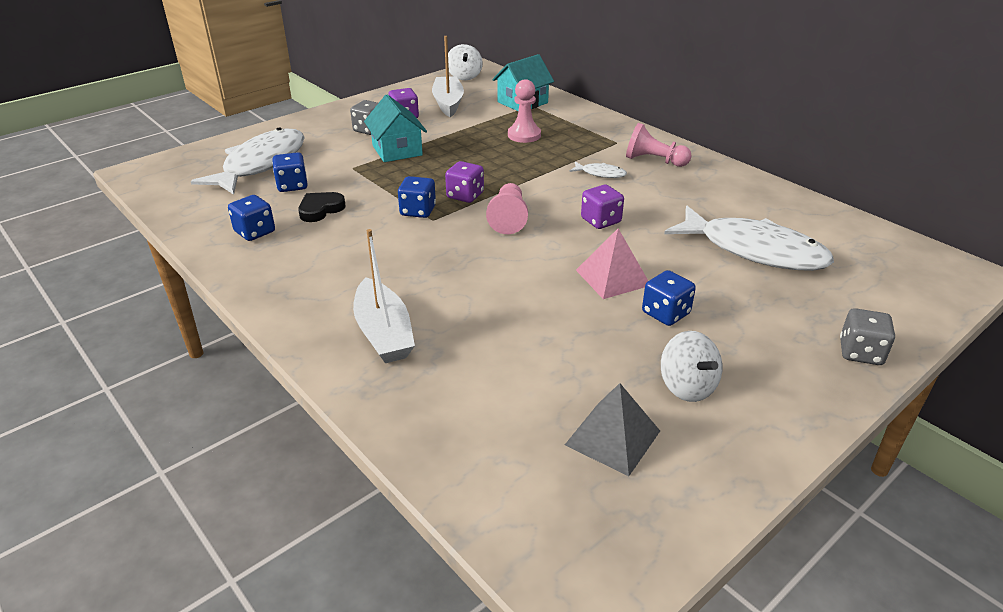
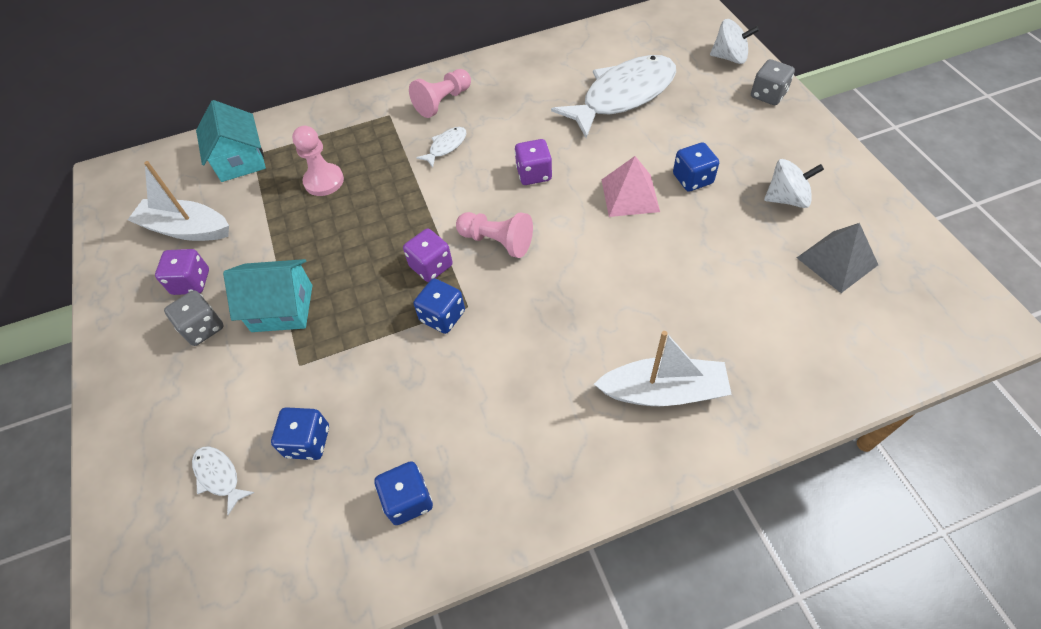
camera: 65 degrees left, 20 degrees up
white fish [191,128,305,195] -> white fish [192,446,254,515], size x0.41
black heart [298,192,346,222] -> none
white spinning top [448,44,483,80] -> white spinning top moved to [710,19,759,64]

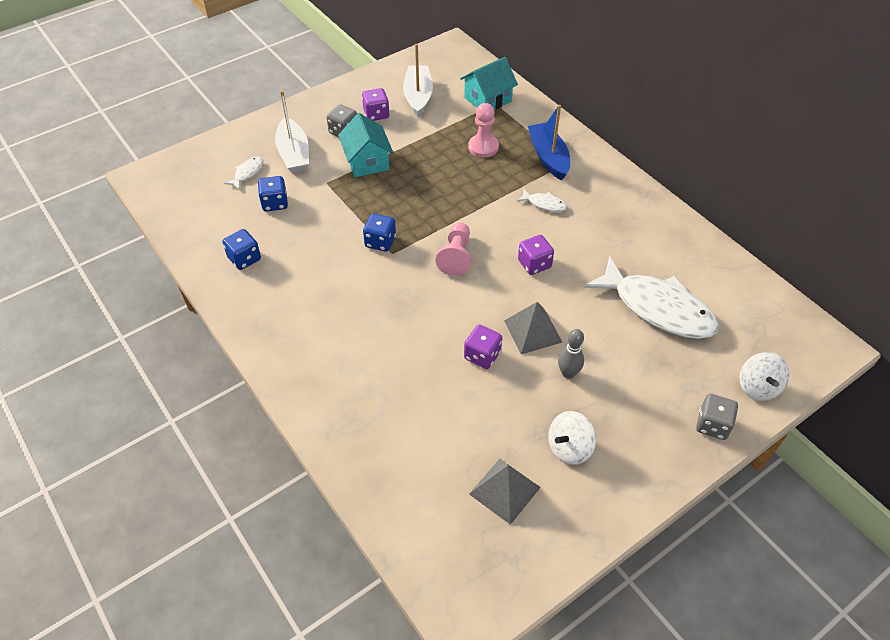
camera: 70 degrees right, 5 degrees down
purple dice [403,228,453,282] -> purple dice moved to [464,324,502,369]
pink pawn [409,69,471,118] -> none
white boat [594,331,732,406] -> white boat moved to [275,91,309,173]
pink pyramid [602,156,660,217] -> grey pyramid [504,302,562,354]
blue dice [673,142,719,192] -> grey bowling pin [558,329,584,379]
white spinning top [764,159,824,208] -> white spinning top turned 75 degrees clockwise [548,411,596,465]
none -> blue boat [528,105,570,180]

